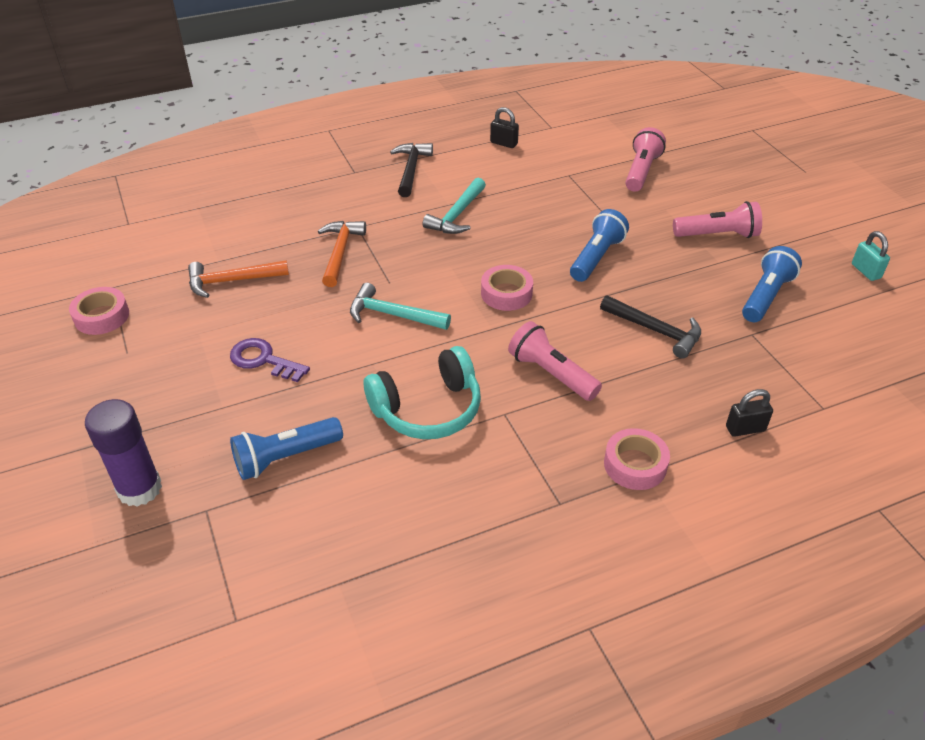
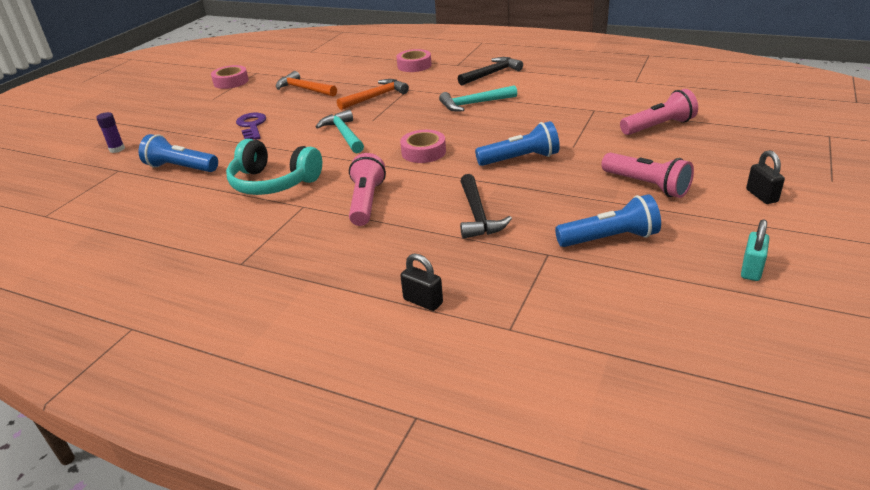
camera: 50 degrees right, 10 degrees down
purple glue stick [85,399,162,507] -> purple glue stick [96,112,125,153], size x0.52
black padlock [490,107,519,148] -> black padlock moved to [746,150,785,204]
pink tape [604,428,670,490] -> pink tape moved to [396,49,432,72]

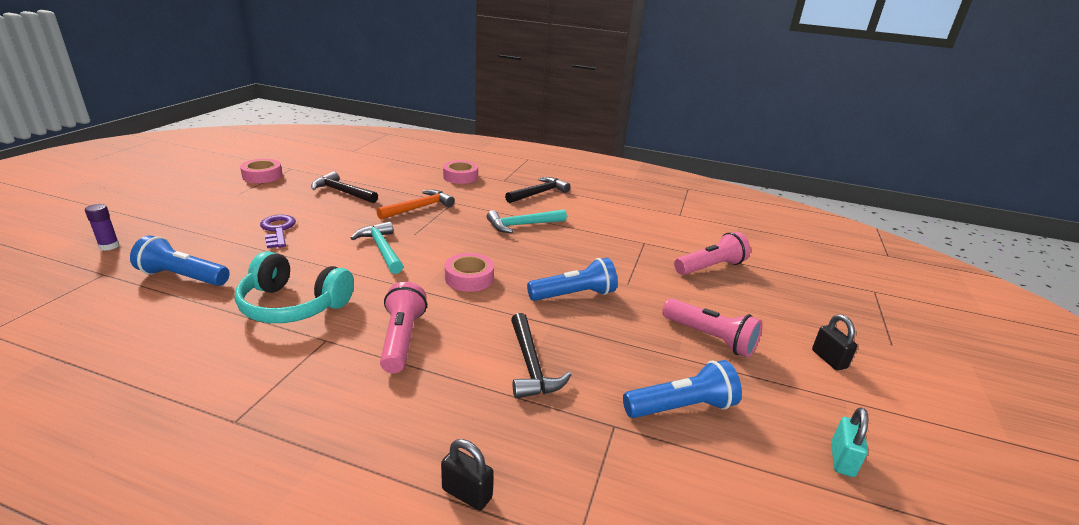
camera: 10 degrees left, 5 degrees down
orange hammer [276,71,337,97] -> black hammer [311,171,378,203]

